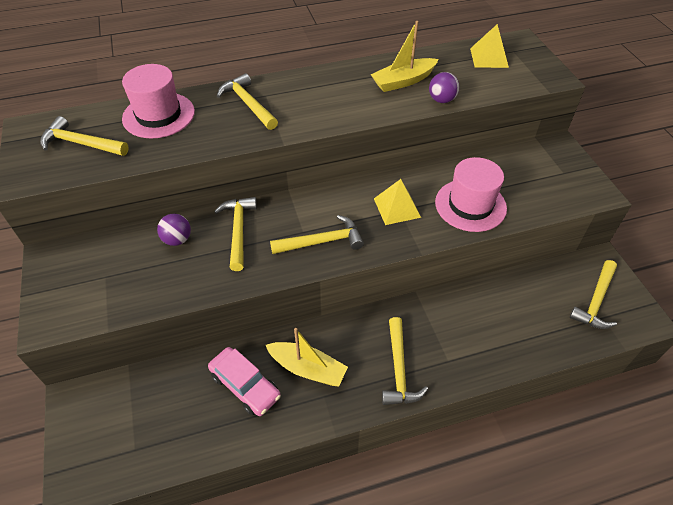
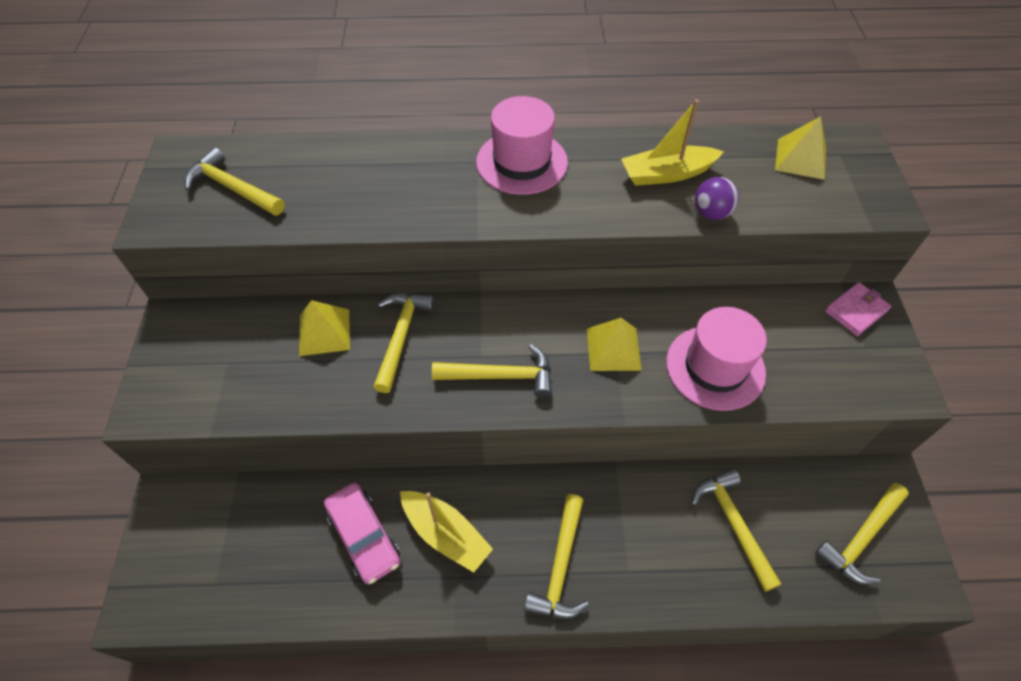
camera: 15 degrees right, 5 degrees up
pink hat [122,64,195,138] -> pink hat moved to [476,96,568,195]
purple ball [157,214,191,246] -> yellow pyramid [299,300,350,356]
yellow hammer [217,73,278,130] -> yellow hammer moved to [692,468,781,592]
none -> pink wallet [825,282,891,336]

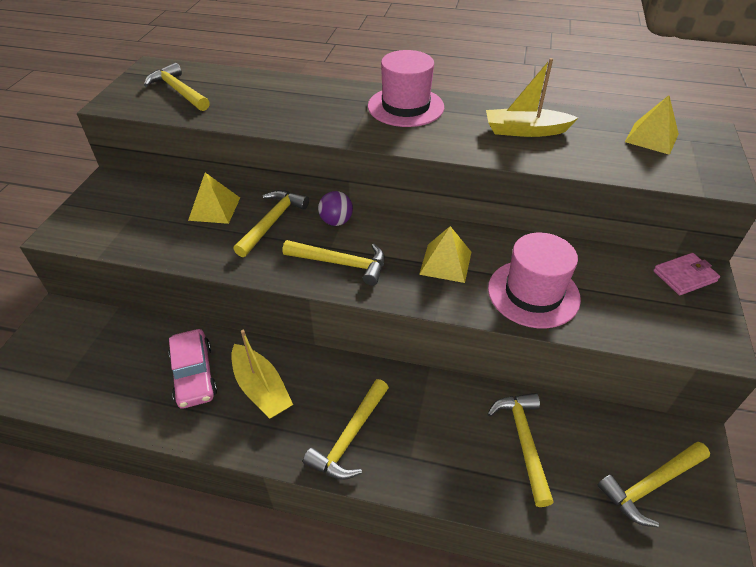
camera: 15 degrees right, 10 degrees down
purple ball [695,177,739,220] -> purple ball moved to [318,191,353,226]

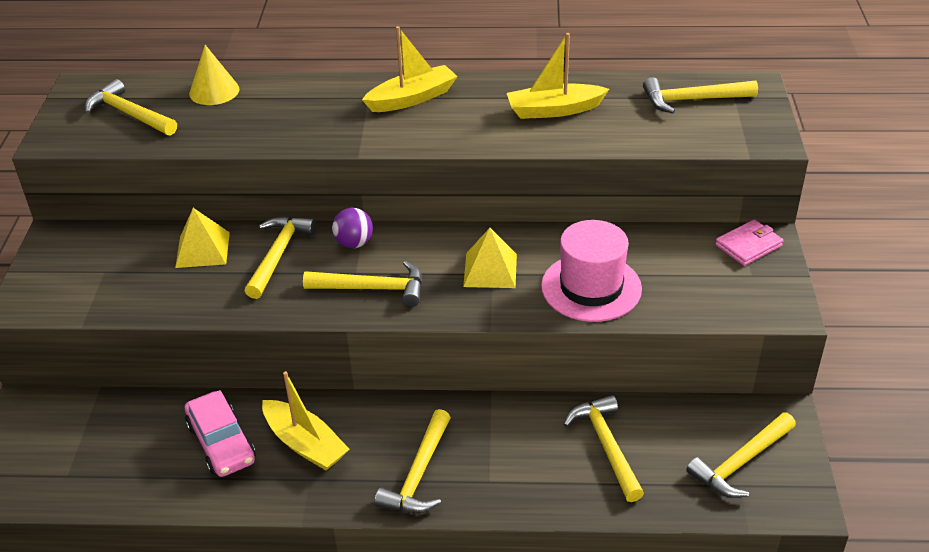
camera: 10 degrees left, 5 degrees down
pink hat [368,50,444,127] -> yellow boat [362,26,458,112]
yellow pyramid [625,95,679,155] -> yellow hammer [643,77,758,113]
none -> yellow cone [189,45,239,105]

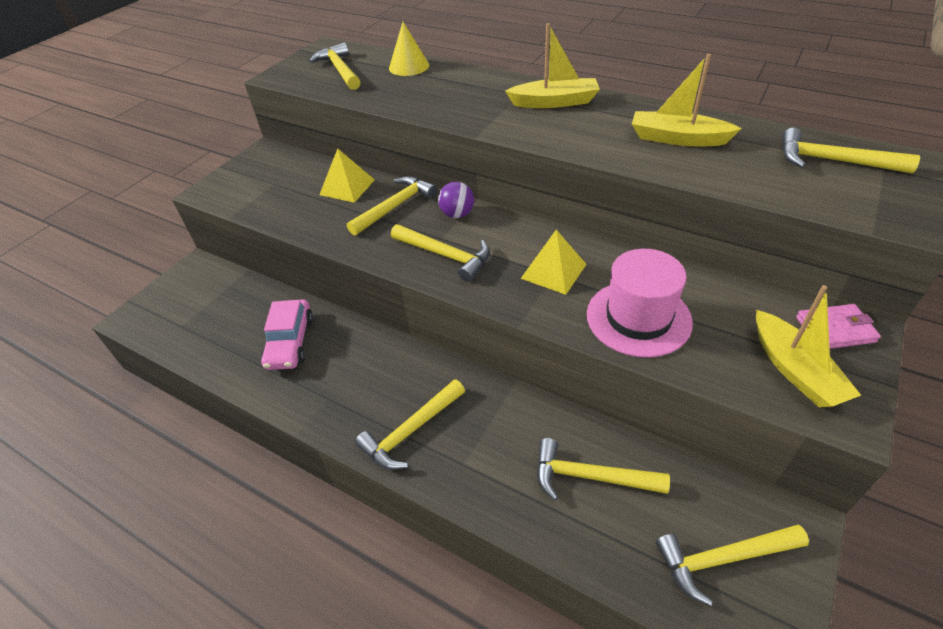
camera: 30 degrees right, 5 degrees up
yellow boat [262,371,349,470] -> yellow boat moved to [756,285,861,407]
yellow hammer [563,395,644,502] -> yellow hammer turned 90 degrees counterclockwise [537,438,670,501]

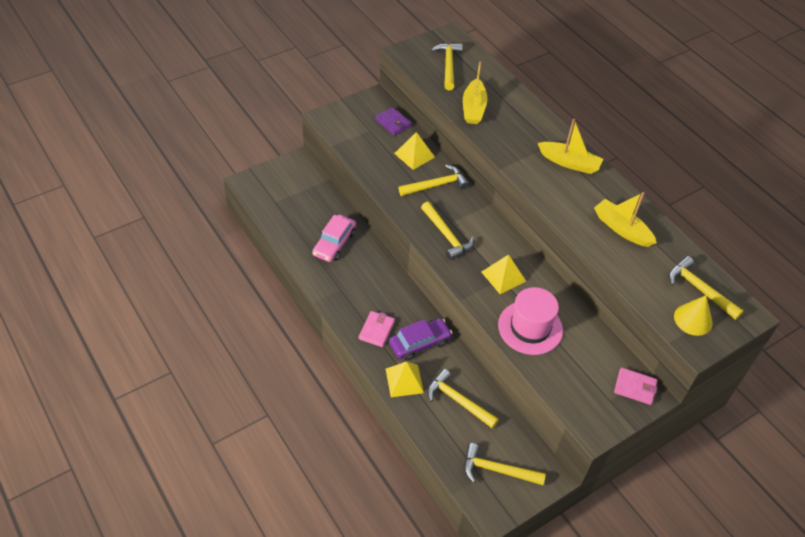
camera: 20 degrees right, 5 degrees up
yellow hammer [355,379,465,470] -> pink wallet [359,311,395,347]
yellow cone [389,22,429,76] -> yellow cone moved to [674,295,713,336]
purple ball [438,181,474,218] -> none
yellow boat [756,285,861,407] -> yellow boat moved to [463,62,487,124]
none -> purple wallet [375,107,412,136]
none -> yellow pyramid [386,361,424,397]
none -> purple car [389,318,452,361]

